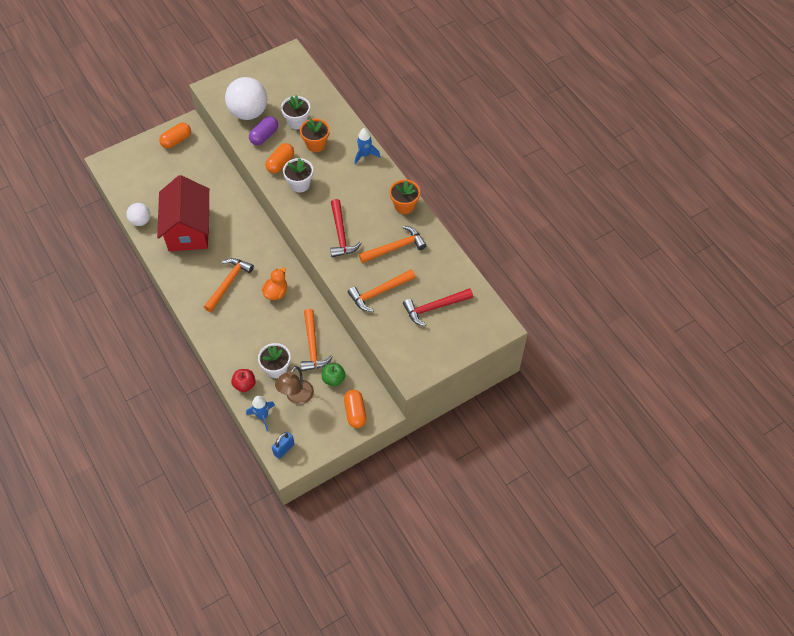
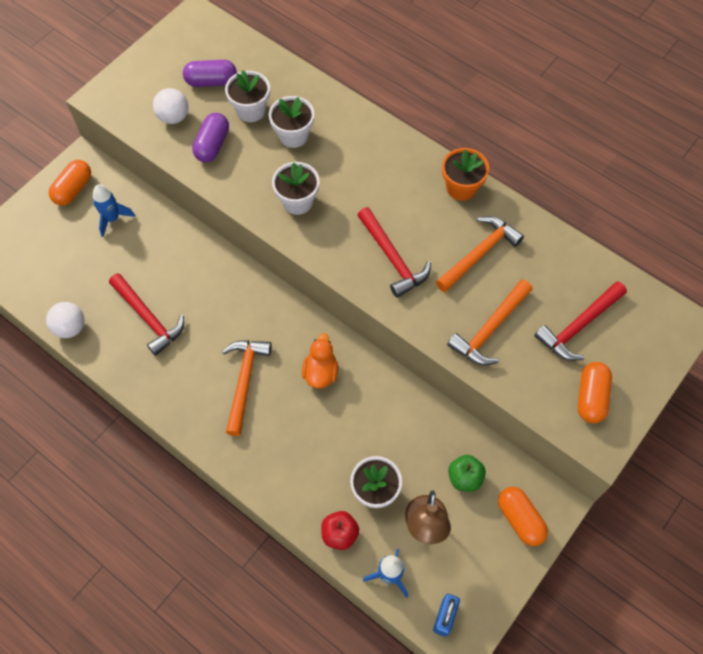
camera: 20 degrees left, 5 degrees up
red house [157,175,209,251] -> red hammer [109,273,184,356]
white ball [225,77,267,120] -> white ball [153,88,188,124], size x0.54
orange capsule [265,143,294,174] -> orange capsule moved to [578,362,612,423]
orange flower pot [300,119,330,152] -> white flower pot [269,96,314,148]
orange hammer [301,309,333,371] -> none
blue rocket [355,128,380,165] -> blue rocket moved to [93,184,135,237]
none -> purple capsule [183,60,237,87]

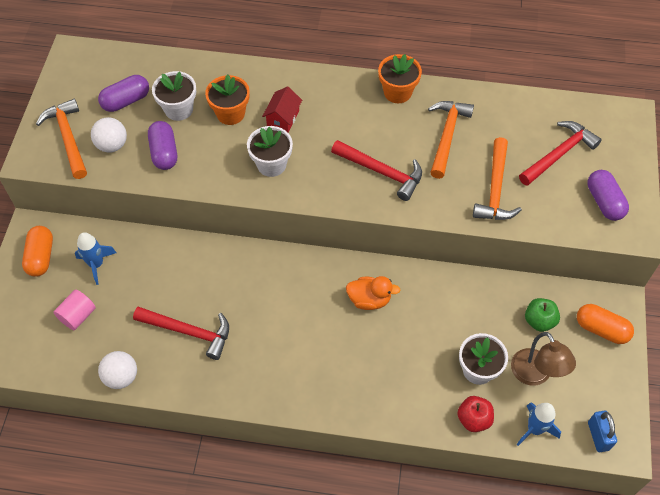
camera: 30 degrees left, 5 degrees down
orange hammer [222,340,272,436] -> orange hammer moved to [36,99,87,179]
white flower pot [269,96,314,148] -> orange flower pot [205,75,250,125]
orange duck [302,333,338,389] -> orange duck turned 120 degrees clockwise [346,276,400,310]
red hammer [534,281,627,361] -> red hammer turned 150 degrees counterclockwise [519,121,602,186]
orange capsule [578,362,612,423] -> purple capsule [587,170,629,221]
none -> pink cylinder [54,290,96,330]
none -> red house [262,86,302,133]

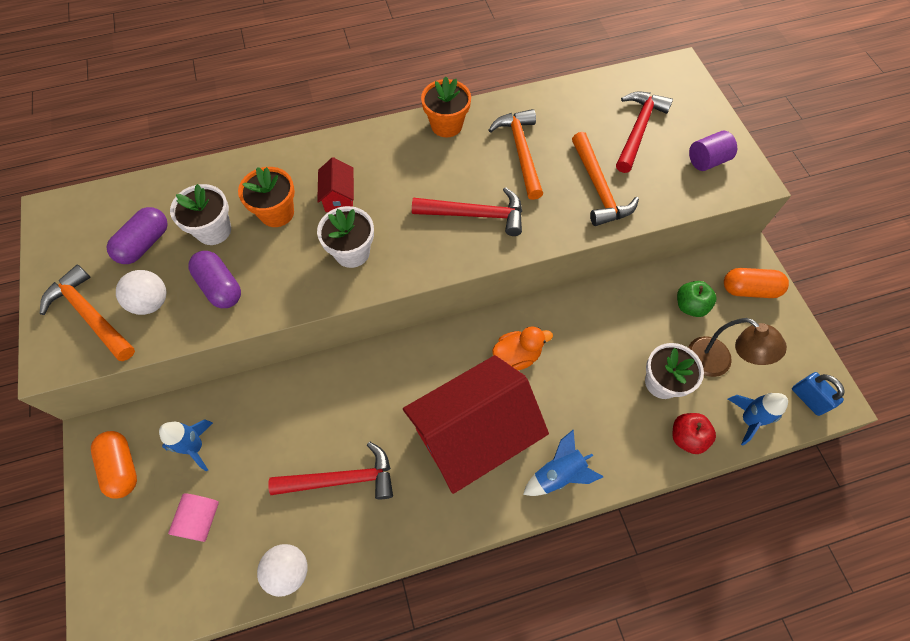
camera: 25 degrees left, 5 degrees up
purple capsule [587,170,629,221] -> purple cylinder [689,131,737,171]
none -> red house [403,355,549,494]
none -> blue rocket [523,430,603,496]

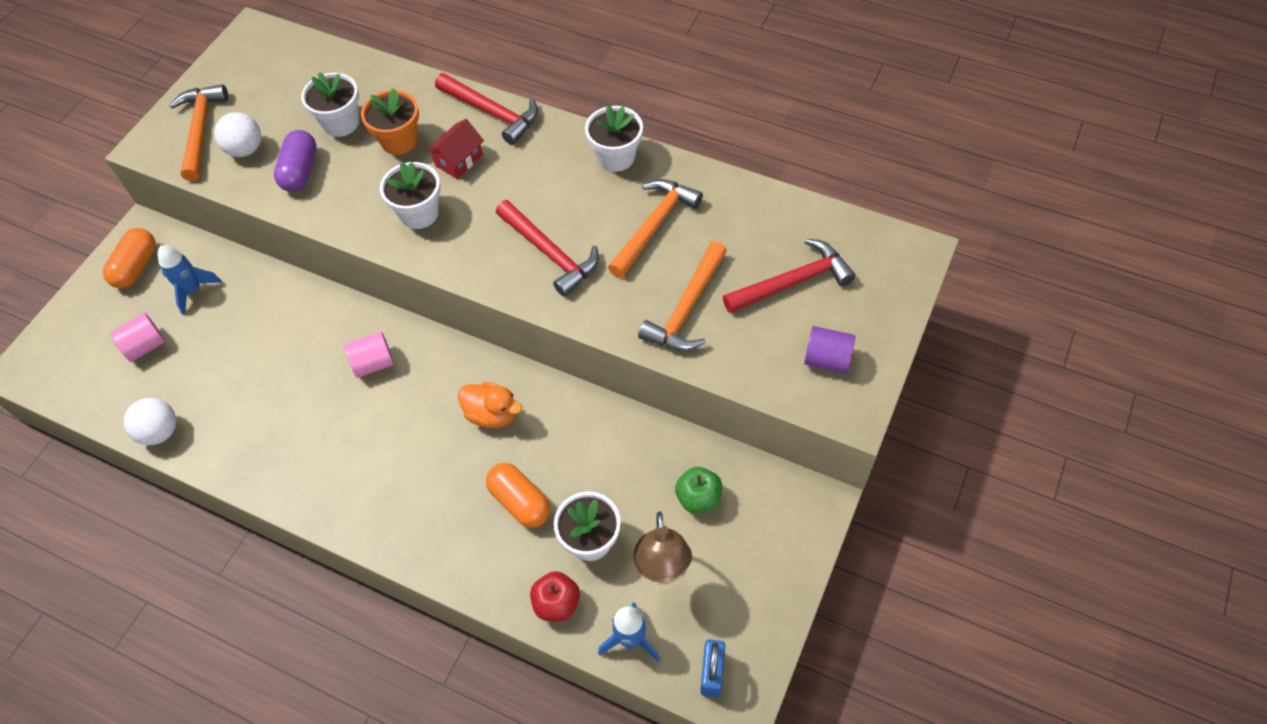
camera: 45 degrees right, 5 degrees down
purple capsule [107,207,168,264] -> none
red hammer [268,442,393,499] -> red hammer moved to [435,73,538,145]
red house [403,355,549,494] -> none
orange flower pot [421,76,471,137] -> white flower pot [585,105,643,172]
blue rocket [523,430,603,496] -> none
orange capsule [724,268,789,298] -> orange capsule moved to [486,463,550,528]
none -> pink cylinder [344,332,394,378]

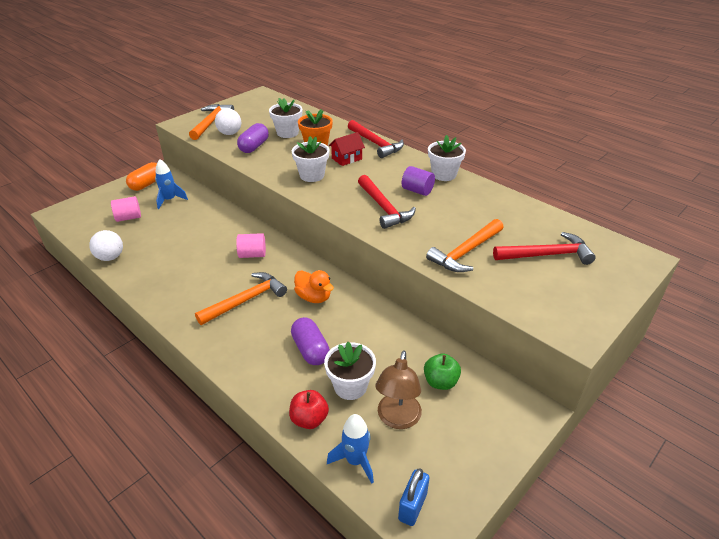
camera: 15 degrees right, 20 degrees down
orange capsule [486,463,550,528] -> purple capsule [291,317,330,365]
orange hammer [608,179,703,278] -> orange hammer moved to [195,272,287,325]
purple cylinder [804,326,855,373] -> purple cylinder moved to [402,166,435,196]

